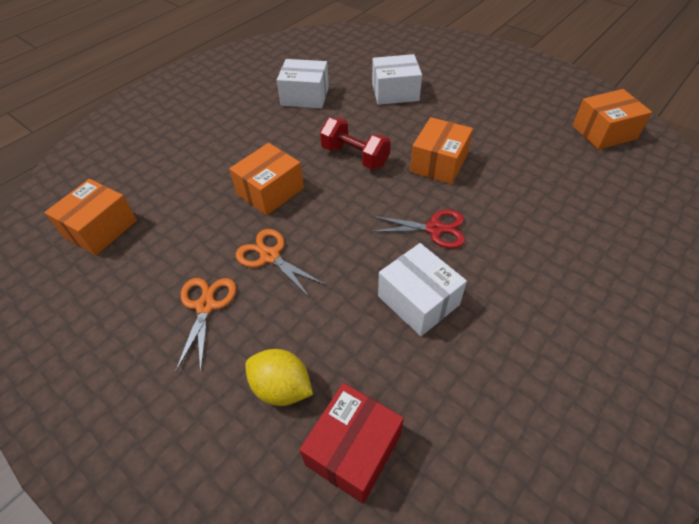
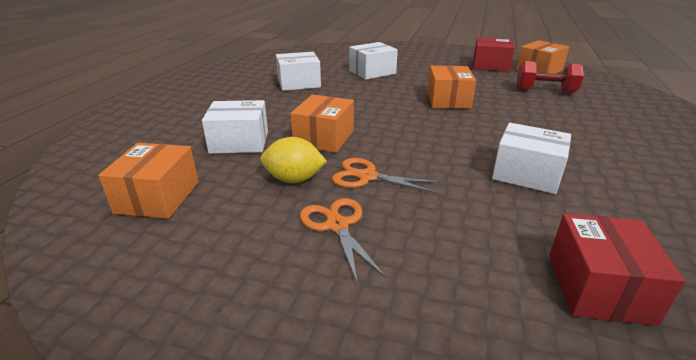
camera: 25 degrees left, 20 degrees down
yellow lemon [245,349,313,406] -> yellow lemon moved to [260,137,327,183]
red dumbbell [320,117,391,169] -> red dumbbell moved to [517,61,584,93]
red scissors [369,210,465,249] -> none
none -> white box [202,100,268,154]
none -> red box [473,38,515,72]

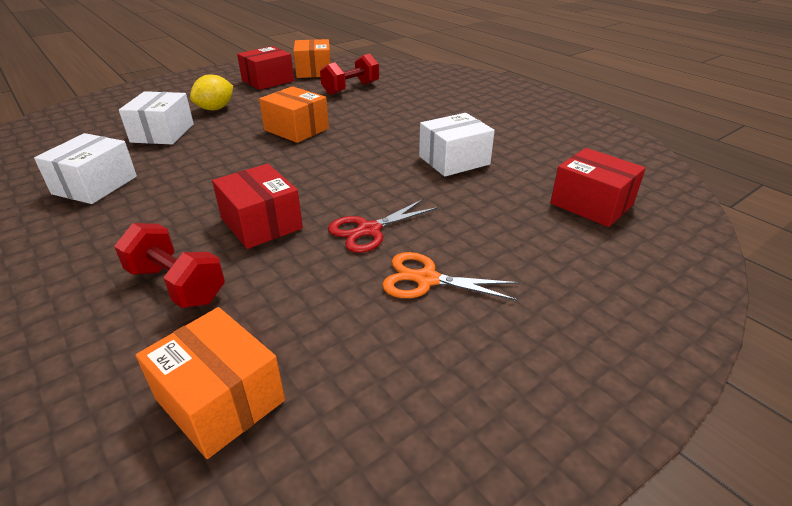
camera: 55 degrees left, 5 degrees up
white box [202,100,268,154] -> red dumbbell [114,223,225,308]
yellow lemon [260,137,327,183] -> yellow lemon moved to [190,74,233,110]
orange box [290,94,354,153] -> red box [212,164,303,249]
orange scissors [332,158,440,193] -> red scissors [328,199,438,253]

